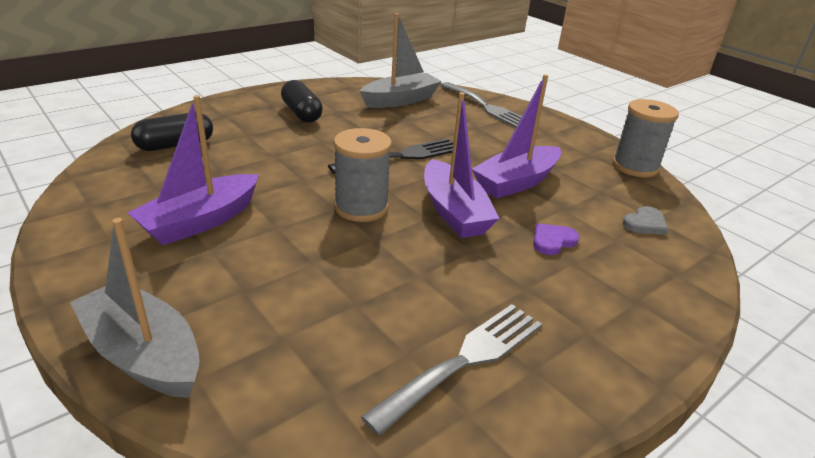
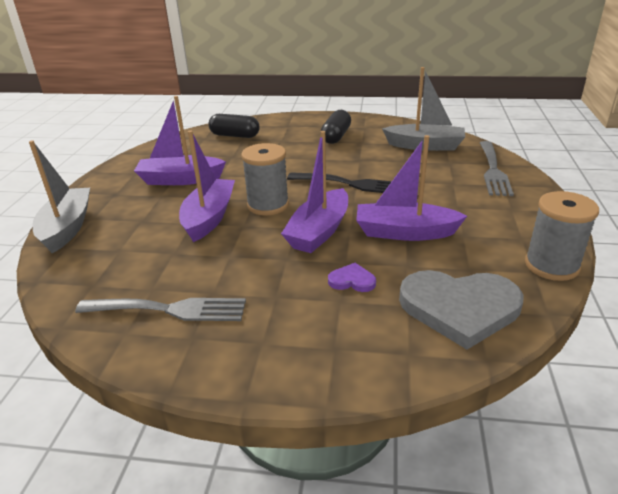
camera: 50 degrees right, 0 degrees up
grey heart [623,206,668,235] -> grey heart [399,270,523,350], size x2.31
none -> purple boat [179,130,235,242]

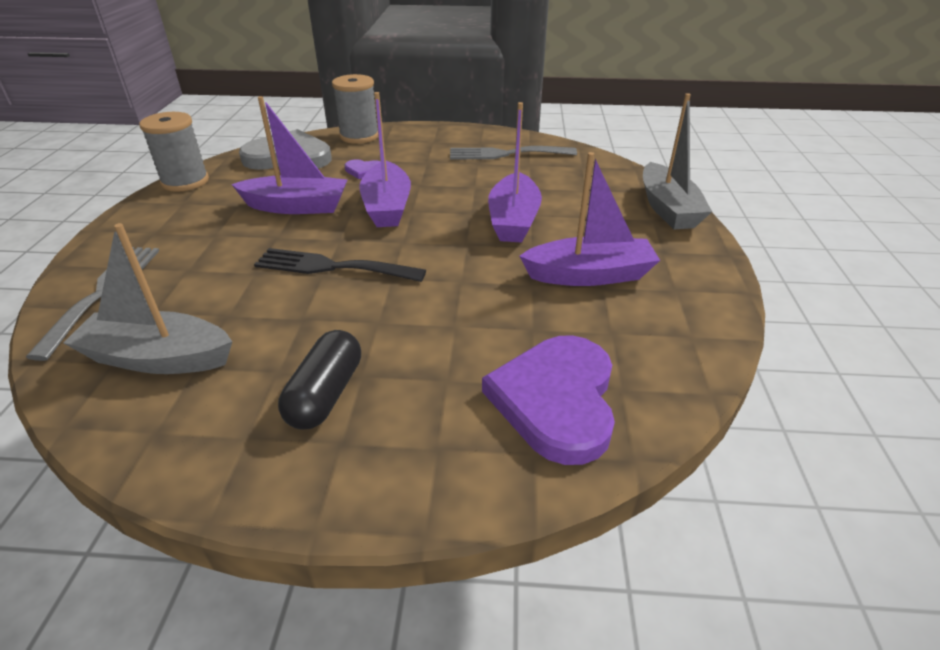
camera: 175 degrees right, 5 degrees up
black capsule [209,114,260,138] -> purple heart [482,335,615,465]
grey spool [241,143,289,215] -> grey spool moved to [332,74,378,144]
purple boat [281,131,348,253] -> purple boat turned 150 degrees clockwise [359,92,411,227]

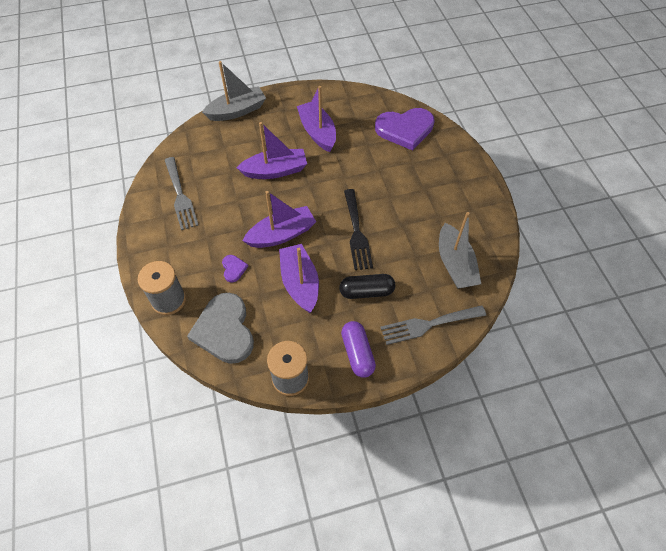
camera: 110 degrees left, 20 degrees up
black capsule [278,330,361,430] -> black capsule moved to [339,274,395,299]
none -> purple capsule [341,321,376,378]

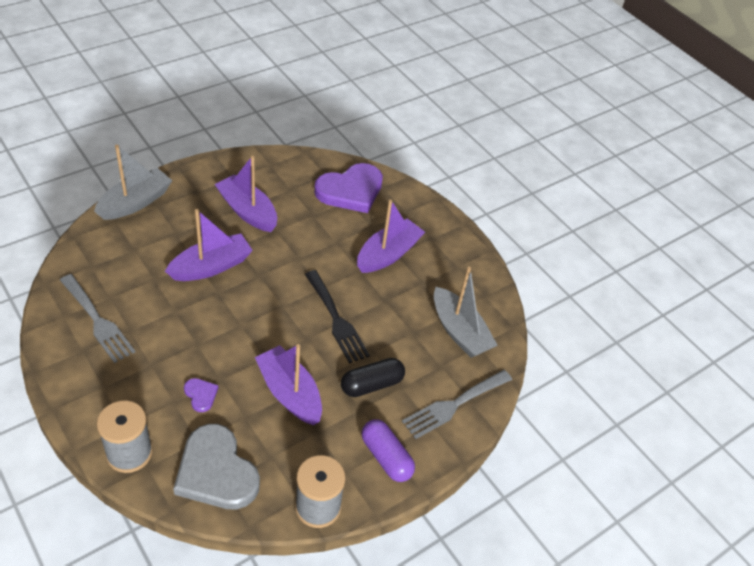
camera: 25 degrees left, 10 degrees down
purple boat [243,191,316,248] -> purple boat moved to [357,200,425,273]

